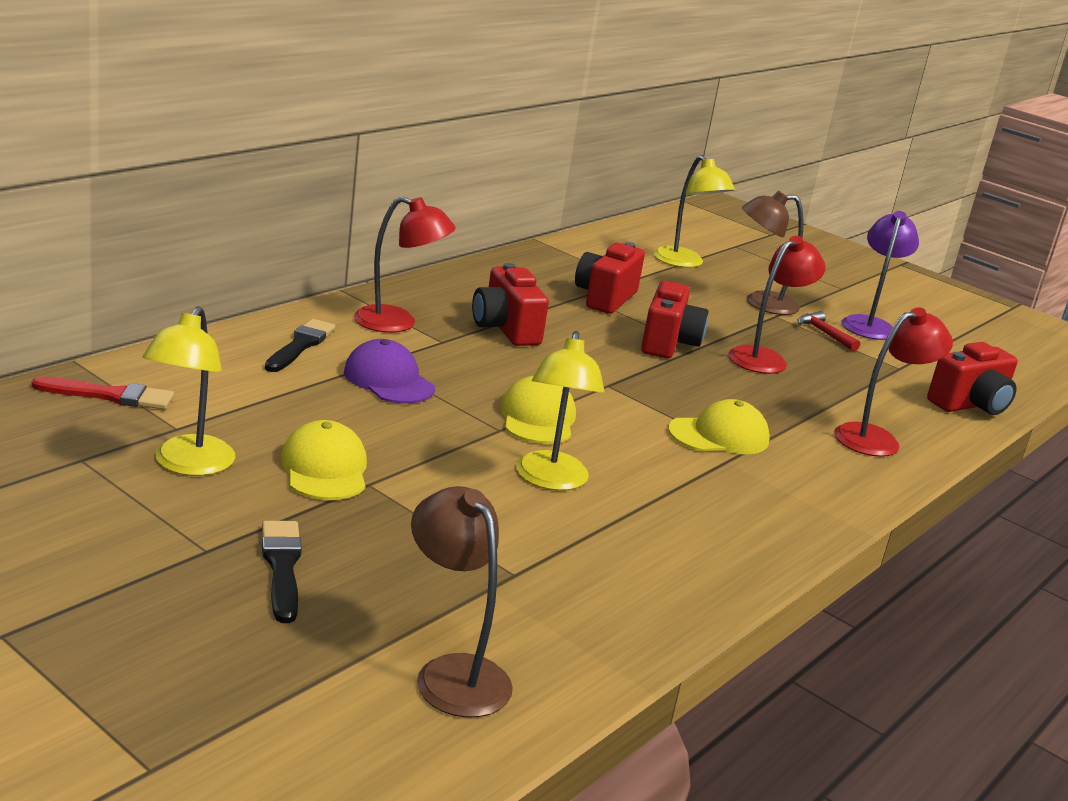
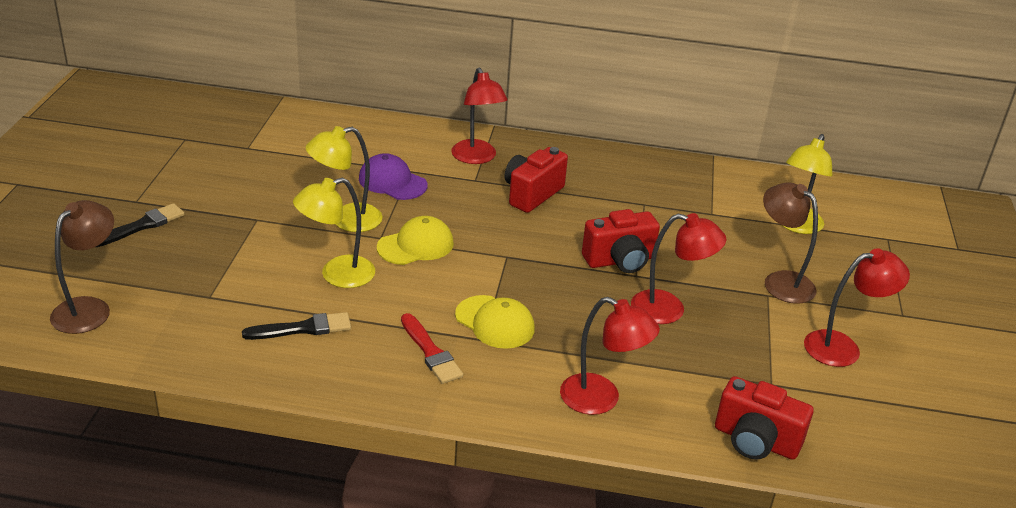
camera: 60 degrees right, 10 degrees up
red brush [31,376,174,409] -> red brush moved to [401,313,463,384]
yellow lamp [142,306,235,476] -> yellow lamp moved to [306,126,383,232]
black brush [265,319,335,372] -> black brush moved to [242,312,351,340]
yellow cap [280,420,367,500] -> none
purple cap [344,339,435,404] -> purple cap turned 75 degrees counterclockwise [359,153,428,200]
red camera [575,242,645,314] -> none
red hammer [798,311,860,351] -> none
purple lamp [842,211,919,340] -> red lamp [804,248,910,367]

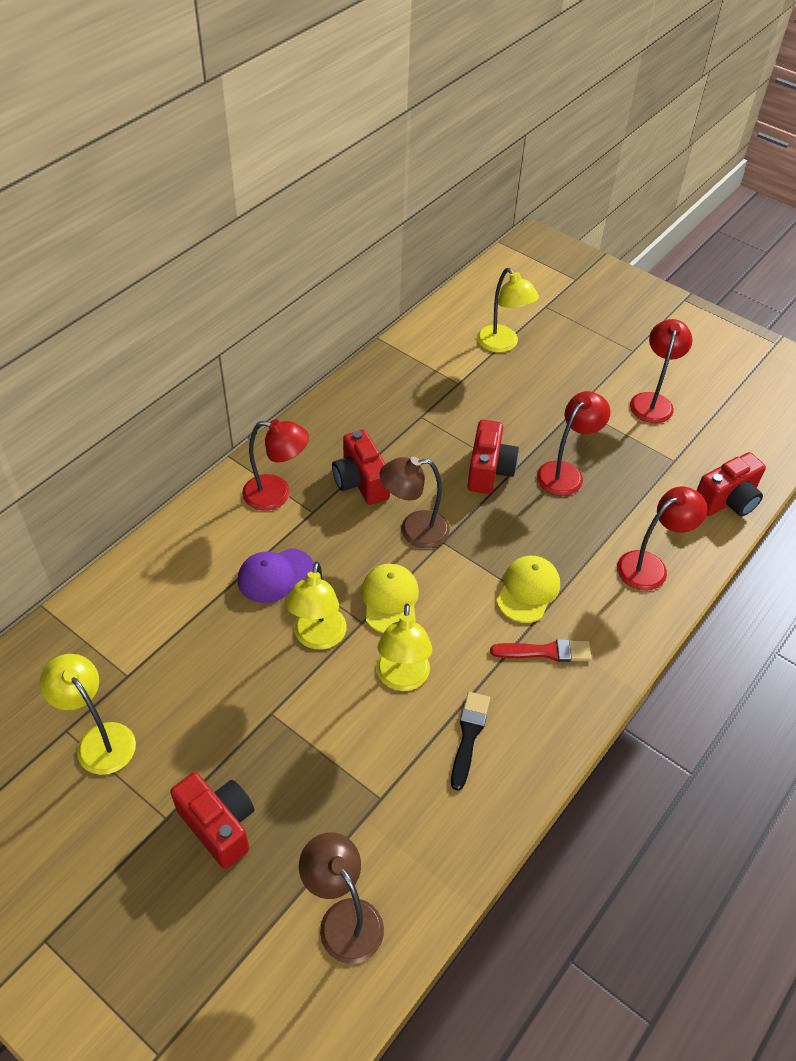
camera: 60 degrees left, 15 degrees up
black brush [96,203,184,247] -> red camera [170,772,254,869]
yellow cap [455,295,535,349] -> yellow cap turned 45 degrees counterclockwise [496,555,560,623]
brown lamp [763,182,818,304] -> brown lamp moved to [380,457,450,548]
none -> yellow lamp [40,654,136,775]

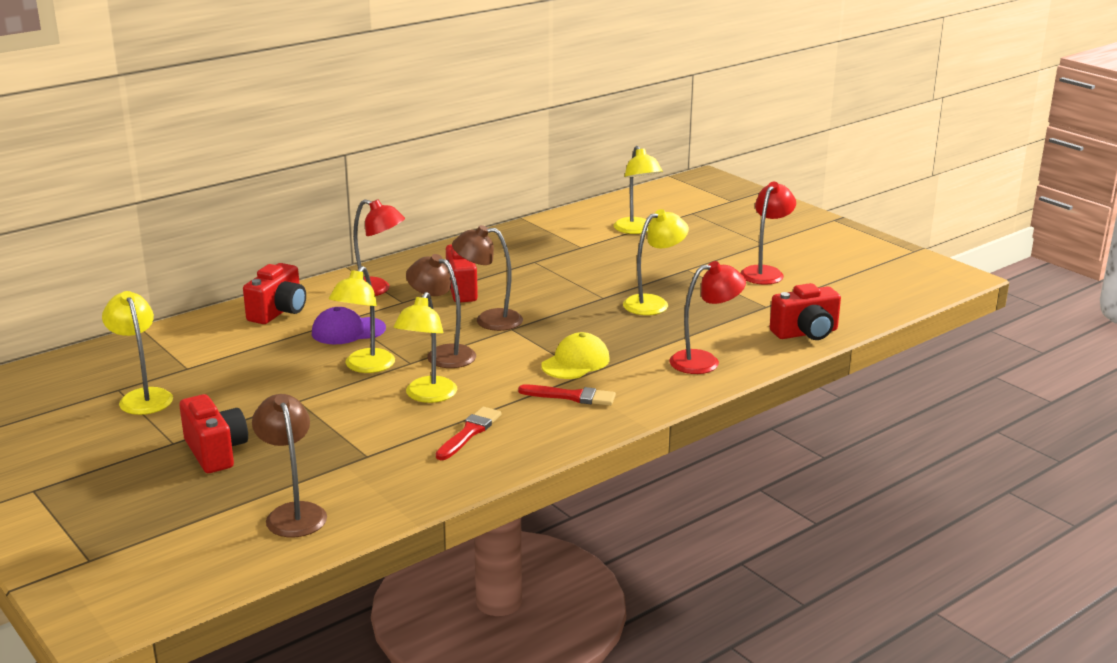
camera: 15 degrees right, 25 degrees down
yellow cap [361,564,419,633] -> brown lamp [406,254,476,368]
black brush [451,692,490,791] -> red brush [436,407,502,460]
red camera [467,420,519,494] -> red camera moved to [243,263,306,324]
red lamp [537,391,610,496] -> yellow lamp [623,209,689,315]

